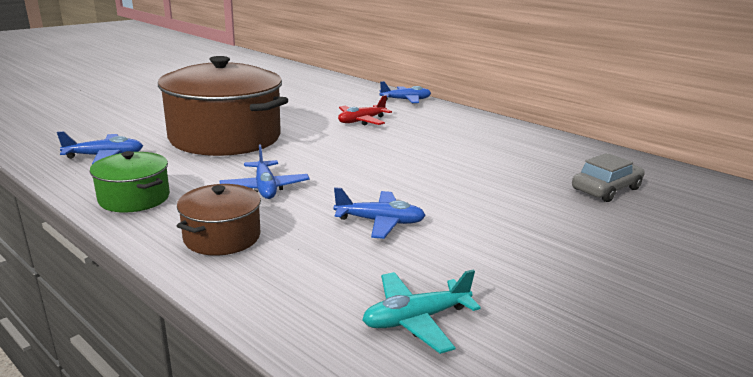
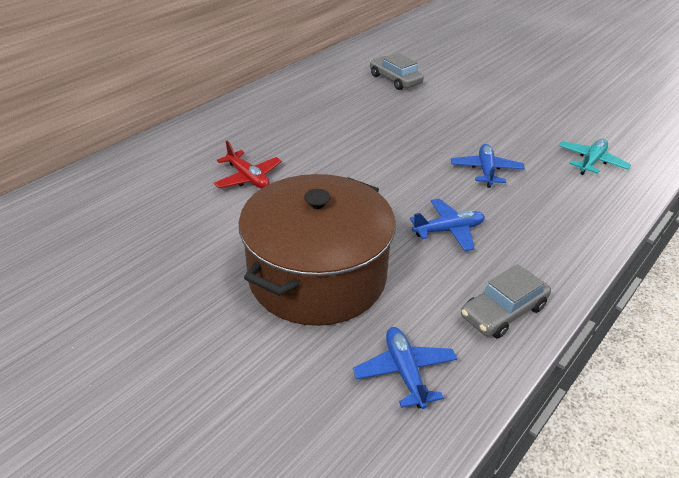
camera: 90 degrees left, 15 degrees up
green pot [90,151,170,213] -> grey car [461,264,551,338]
brown pot [177,184,261,256] -> none
turquoise plane [362,270,481,354] -> turquoise plane turned 120 degrees counterclockwise [559,138,631,175]
blue plane [379,81,431,103] -> none

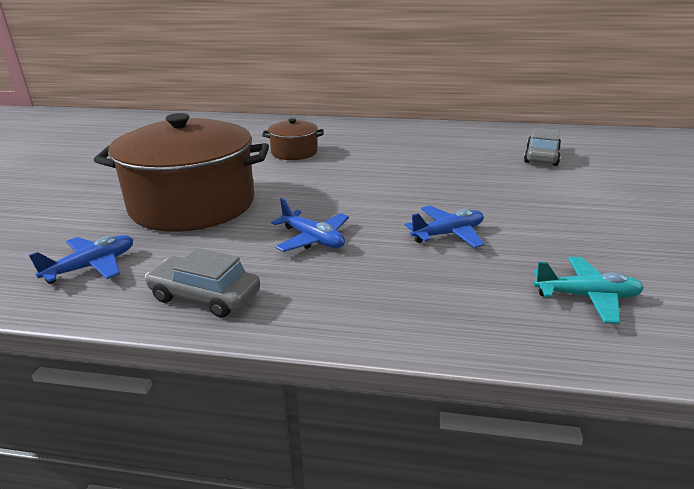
camera: 60 degrees right, 10 degrees down
red plane [214,141,282,188] -> brown pot [262,118,323,160]

